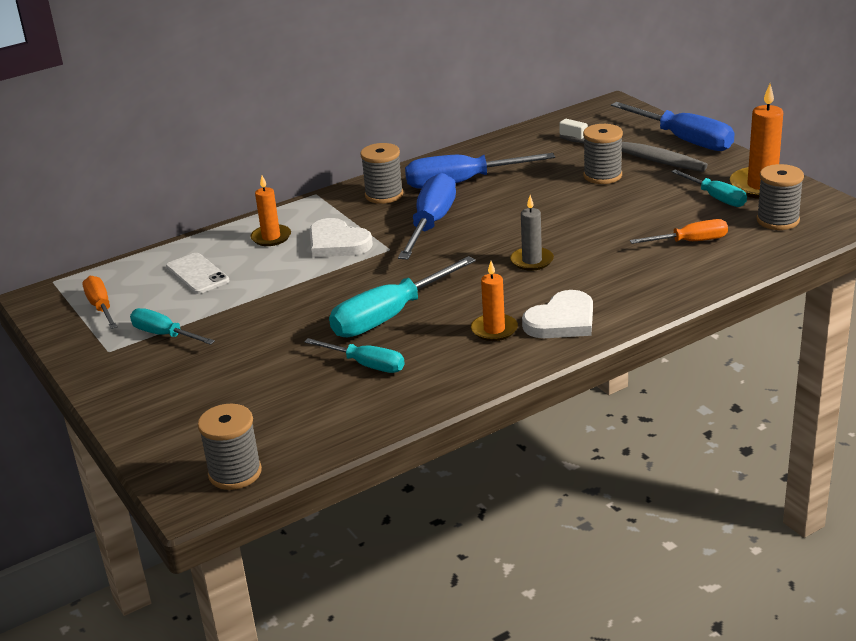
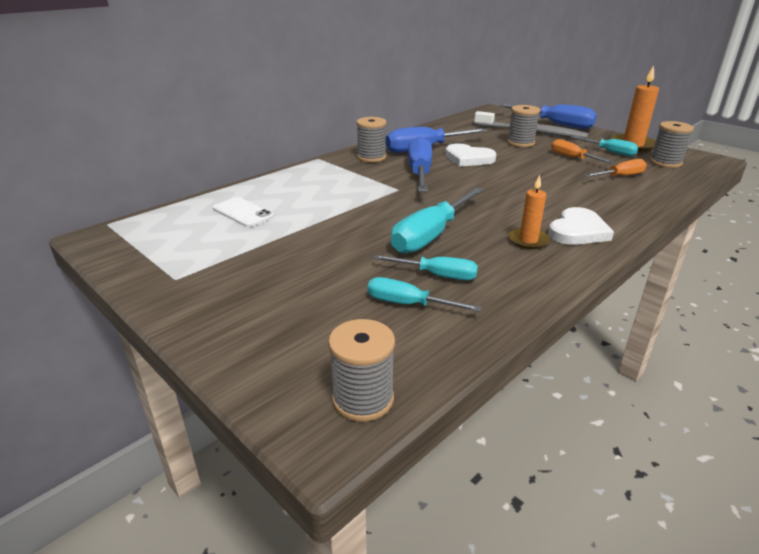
camera: 15 degrees left, 0 degrees up
orange screwdriver [82,276,117,329] -> orange screwdriver moved to [551,139,615,164]
turquoise screwdriver [130,308,215,345] -> turquoise screwdriver moved to [368,277,482,312]
orange candle [250,176,291,246] -> none
white heart [310,218,373,257] -> white heart moved to [445,143,497,167]
grey candle [510,195,554,271] -> none

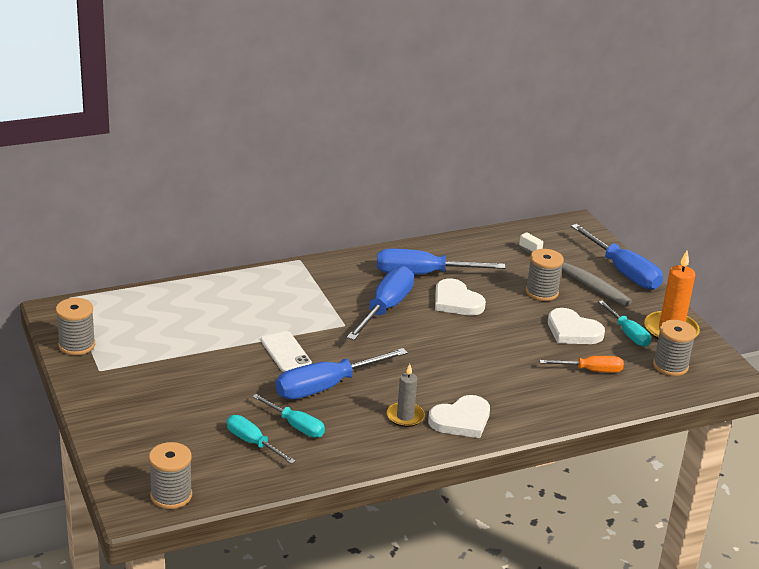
camera: 20 degrees right, 0 degrees up
white phone [213,197,274,227] -> white phone moved to [261,331,312,372]
grey spool [356,117,387,162] -> grey spool moved to [56,298,95,355]
turquoise screwdriver [391,187,483,253] -> blue screwdriver [276,348,408,399]
orange candle [508,175,550,249] -> grey candle [387,364,425,427]
orange screwdriver [551,139,615,164] -> white heart [548,308,605,344]

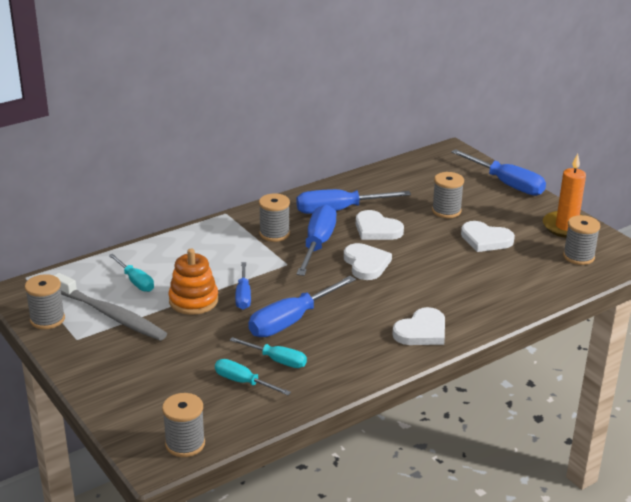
camera: 10 degrees left, 0 degrees up
white phone [261,331,312,372] -> blue screwdriver [235,262,251,310]
grey candle [387,364,425,427] -> none
grey toothbrush [519,232,632,306] -> grey toothbrush moved to [54,273,167,341]
orange screwdriver [540,356,624,373] -> none
turquoise screwdriver [598,301,651,347] -> turquoise screwdriver moved to [109,254,154,292]
none -> orange stacking toy [169,249,218,315]
none -> grey spool [259,193,290,242]
none -> white heart [344,243,392,280]

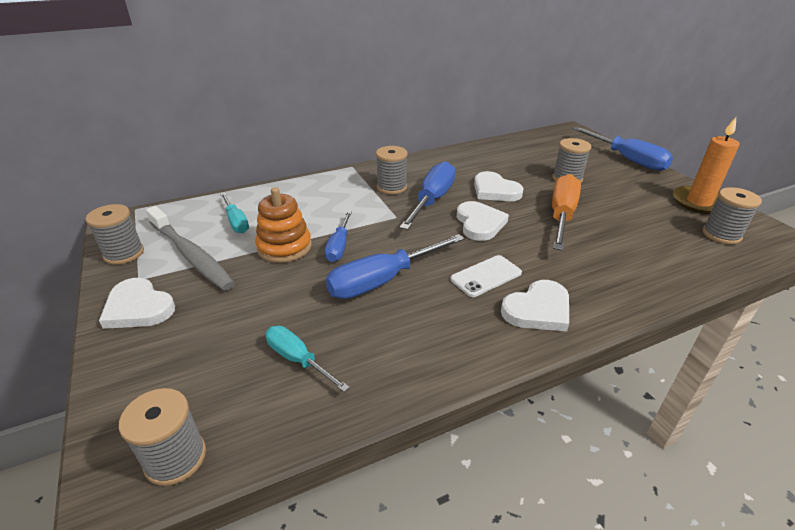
camera: 10 degrees right, 5 degrees up
turquoise screwdriver [230,337,307,368] -> none
blue screwdriver [296,189,411,214] -> none
white heart [461,221,515,252] -> white heart moved to [99,278,175,329]
none -> white phone [451,255,522,297]
none -> orange screwdriver [552,174,581,251]

